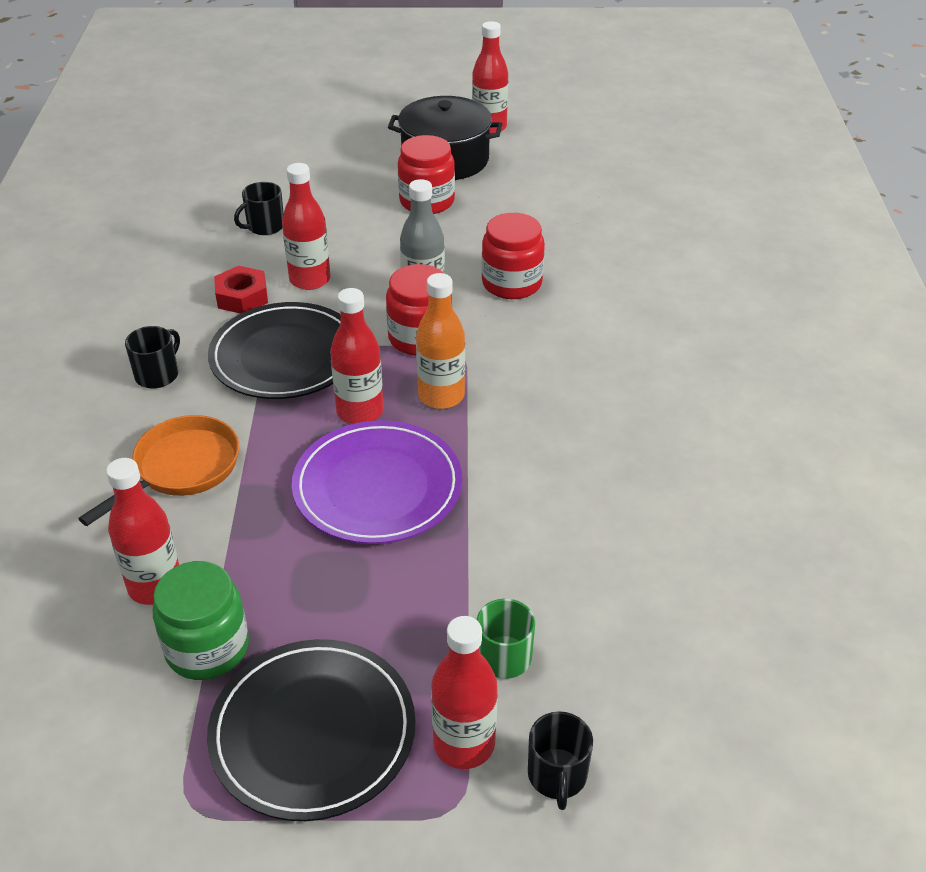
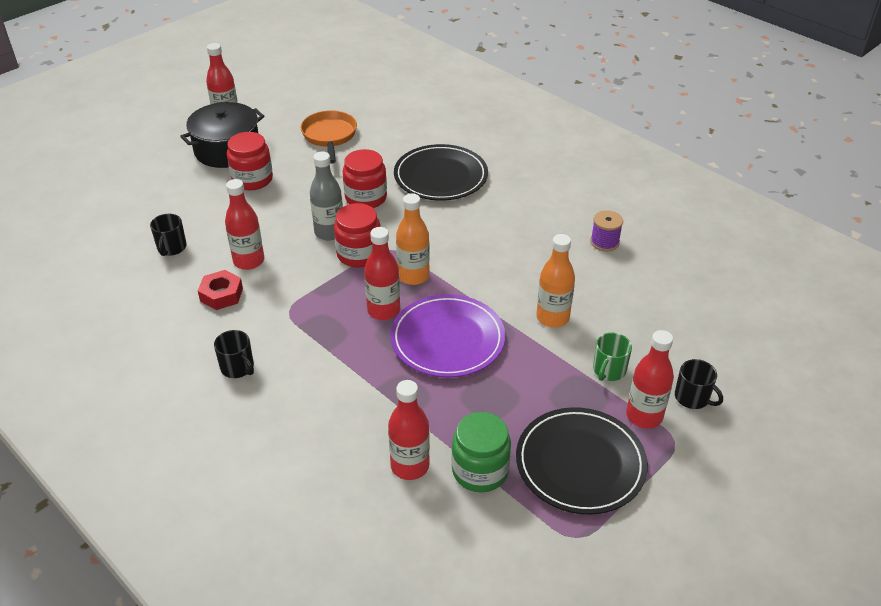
camera: 45 degrees left, 0 degrees up
orange pan [78,415,239,526] -> orange pan moved to [301,110,357,164]
black mug [125,326,180,389] -> black mug turned 150 degrees clockwise [214,330,254,378]
black plate [208,302,341,399] -> black plate moved to [394,144,488,201]
none -> orange bottle [536,234,575,328]
none -> purple spool [591,210,623,252]

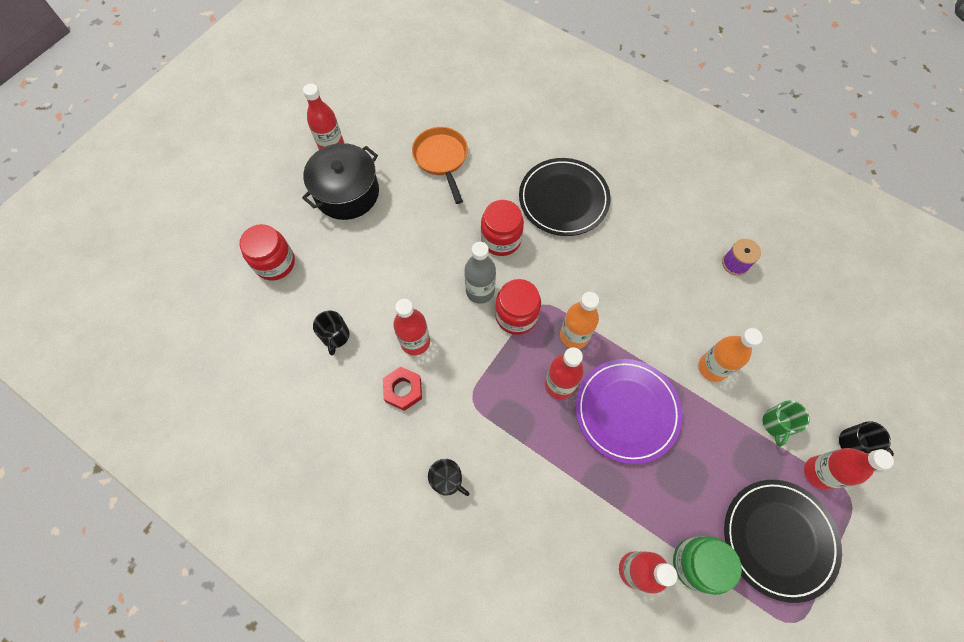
camera: 10 degrees left, 25 degrees up
red jar [227,132,273,190] -> red jar moved to [240,224,295,280]

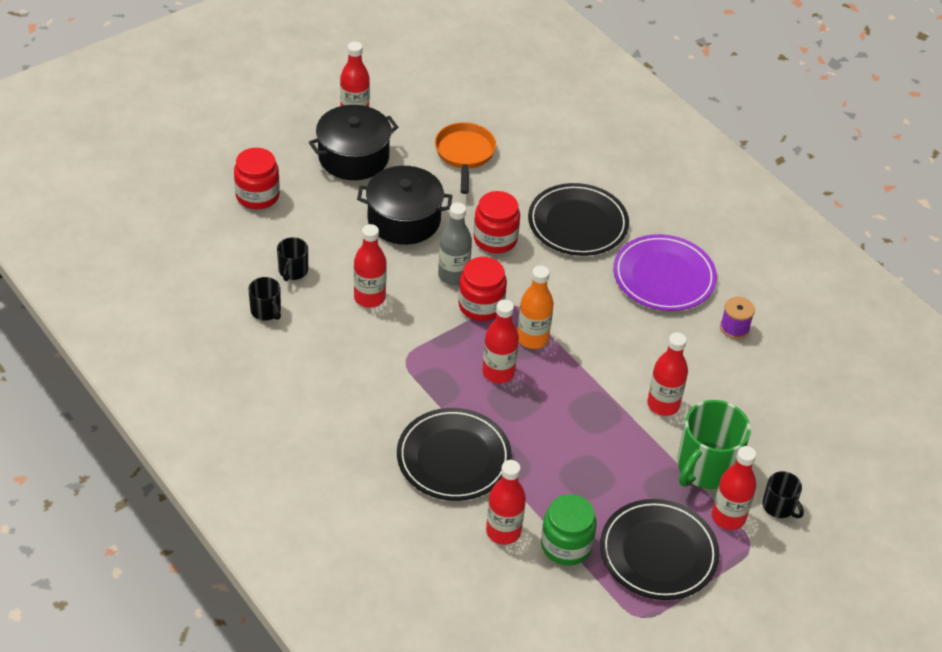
camera: 15 degrees right, 20 degrees down
red nut [383,367,422,411] -> none
black mug [428,459,470,496] -> black mug moved to [248,277,281,321]
purple plate [576,359,683,464] -> purple plate moved to [613,234,717,311]
orange bottle [698,328,763,382] -> red bottle [647,332,688,416]
green mug [763,400,810,446] -> green mug [677,400,751,489], size x1.92
none -> black pot [357,166,452,245]
none -> black plate [397,408,512,501]

